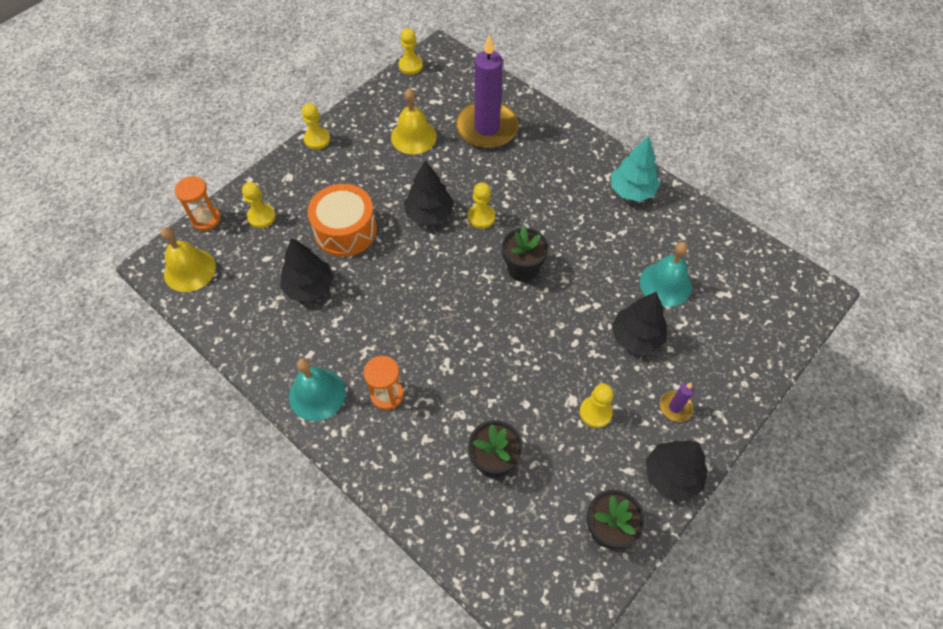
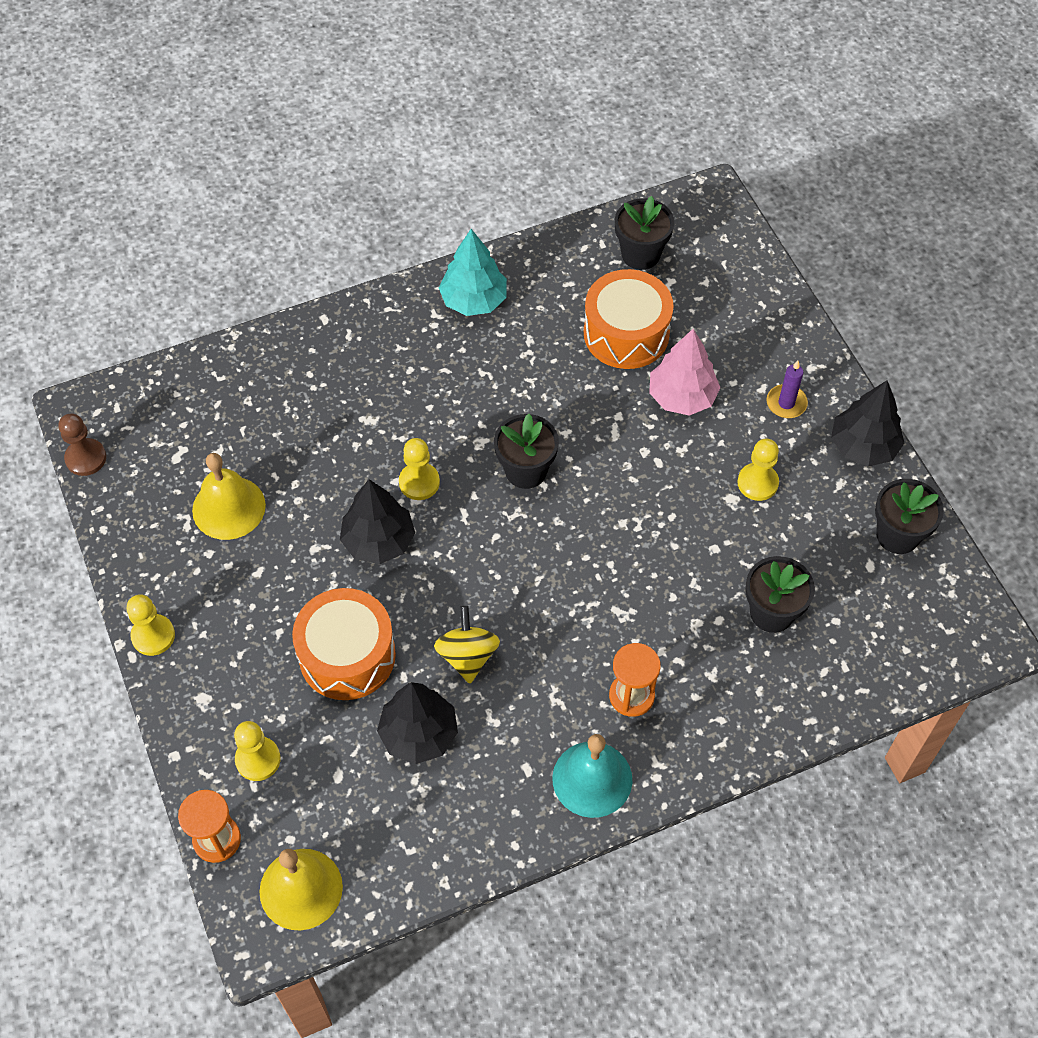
camera: 65 degrees left, 0 degrees up
yellow pawn [399,28,423,75] -> brown pawn [58,413,106,476]
purple candle [456,33,519,149] -> none
black tree [612,292,667,354] -> pink tree [649,329,721,416]
turquoise bell [640,242,692,307] -> orange drum [584,269,674,369]
none -> yellow spinning top [434,606,500,684]
none -> black flower pot [615,196,674,270]

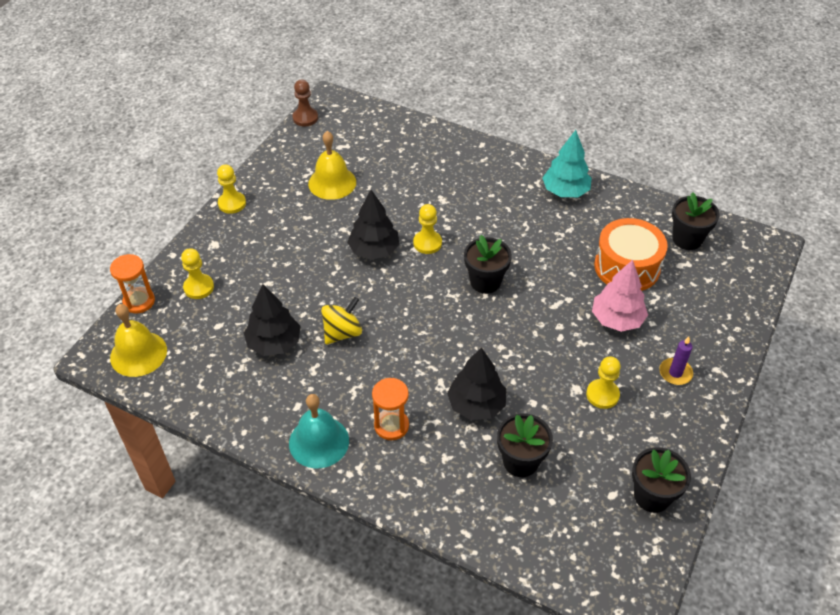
camera: 50 degrees right, 10 degrees down
orange drum [292,588,396,700] -> none
black tree [831,380,904,467] -> black tree moved to [447,347,506,420]

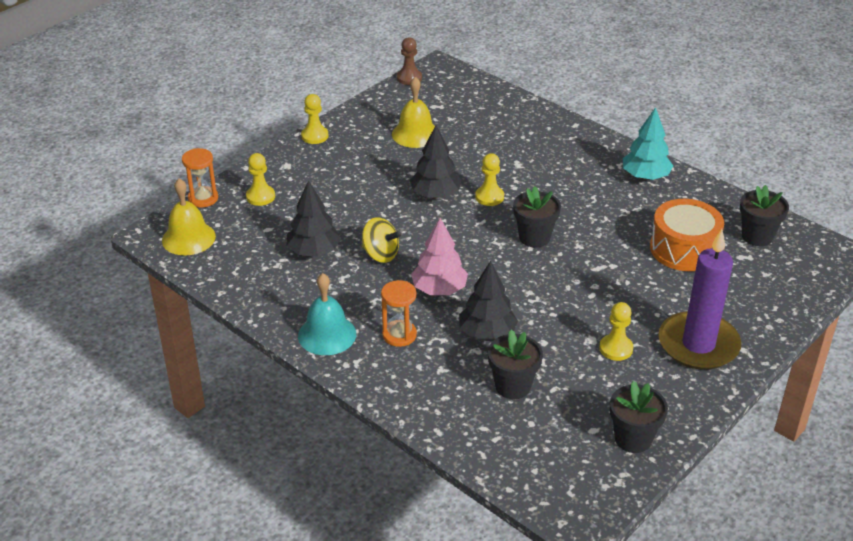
camera: 15 degrees right, 10 degrees down
yellow spinning top [321,297,362,345] -> yellow spinning top turned 60 degrees clockwise [362,217,401,263]
pink tree [592,260,648,332] -> pink tree moved to [411,218,468,295]
purple candle [659,336,693,385] -> purple candle [658,229,741,370], size x2.36

